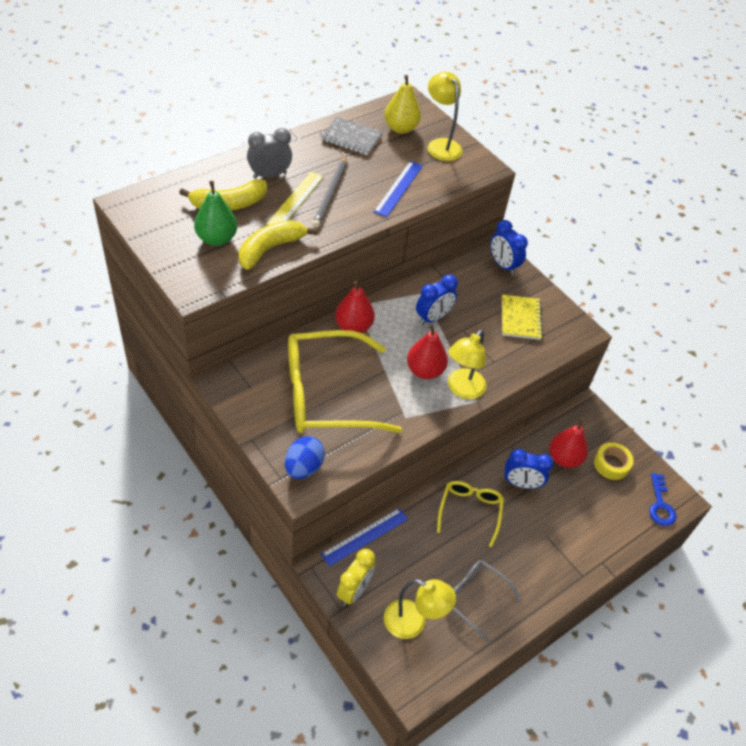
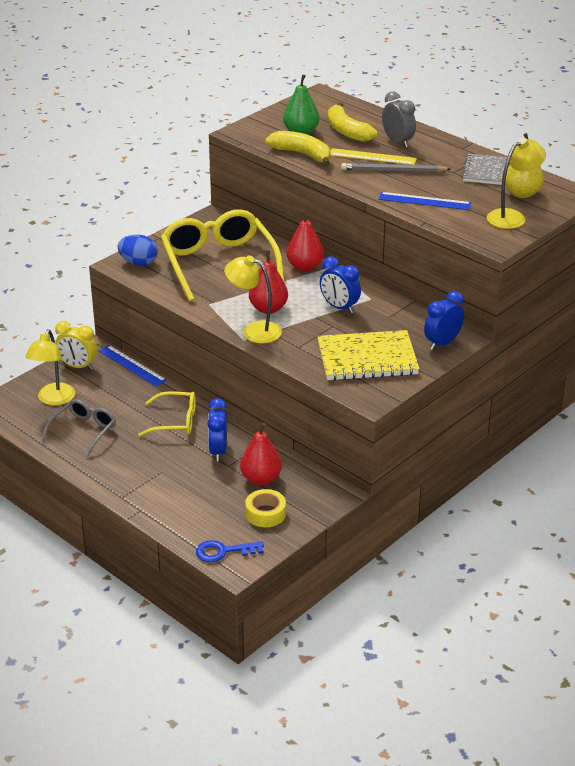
camera: 85 degrees right, 15 degrees down
yellow notebook [502,294,543,340] -> yellow notebook [317,330,420,381], size x1.61

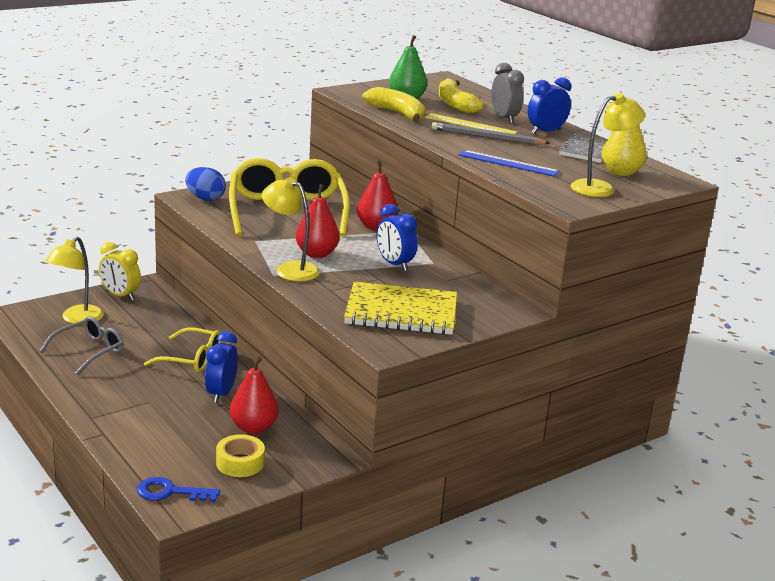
camera: 10 degrees right, 10 degrees down
blue ruler [99,345,167,387] -> none
blue clock [424,291,464,350] -> blue clock moved to [528,77,571,134]

